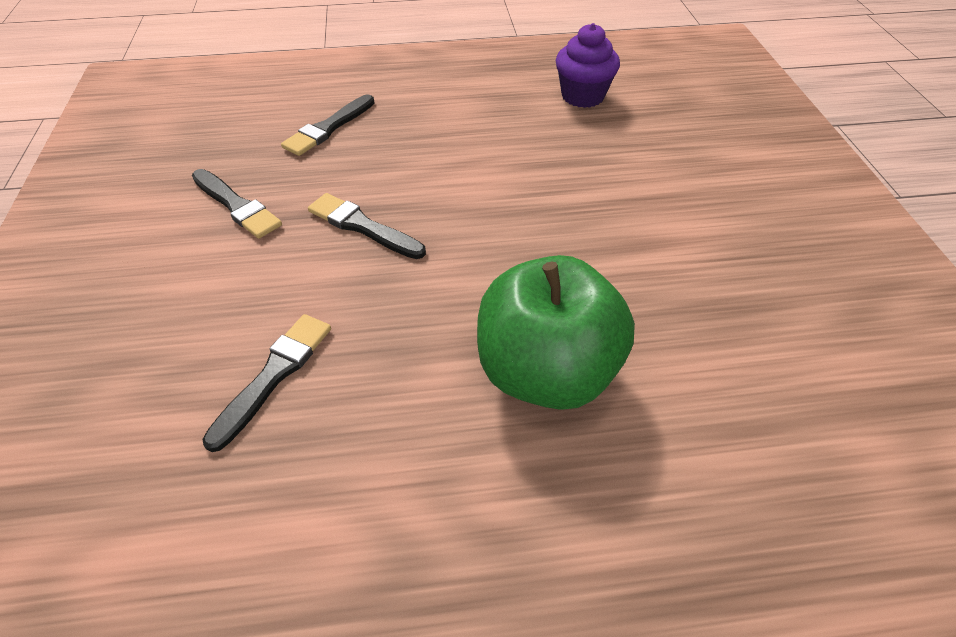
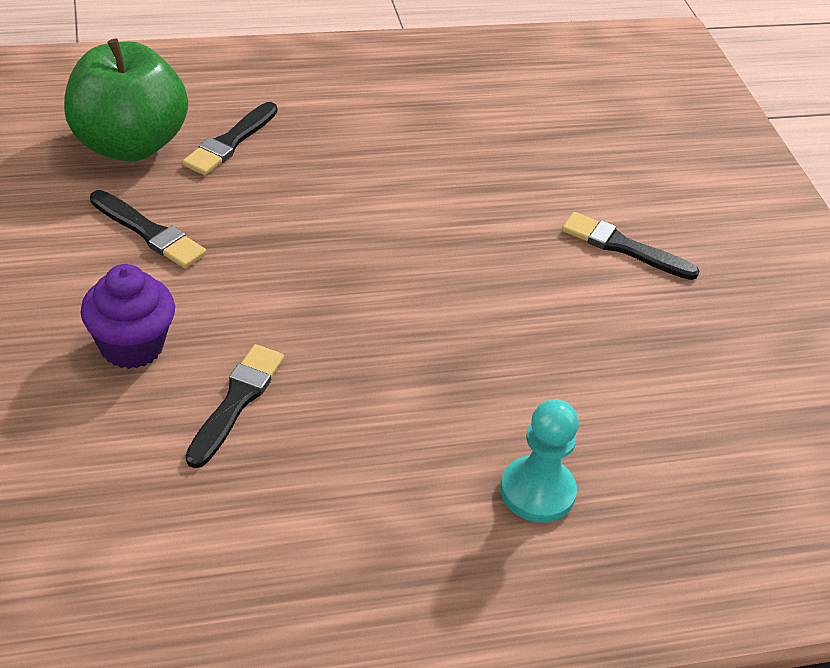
camera: 10 degrees left, 5 degrees down
black brush [308,193,426,259] -> black brush moved to [562,212,700,280]
green apple [477,255,635,410] -> green apple moved to [64,39,188,162]
purple cupcake [556,23,620,108] -> purple cupcake moved to [80,264,175,369]
none -> turquoise pawn [500,399,579,523]

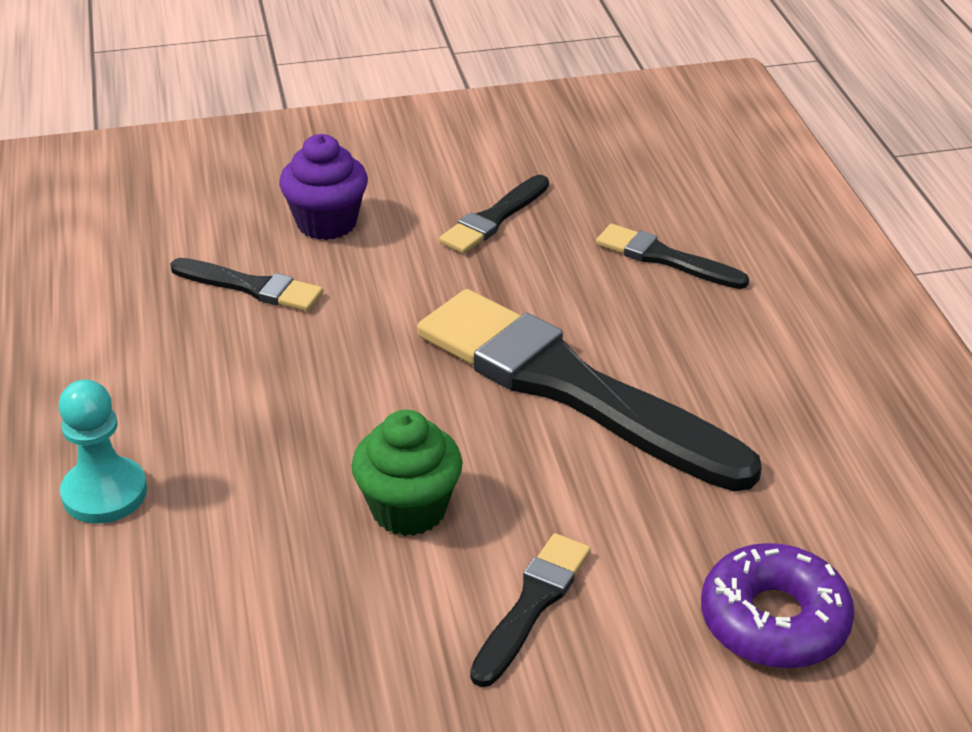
camera: 95 degrees right, 5 degrees down
green apple [64,39,188,162] -> none
none -> green cupcake [351,410,462,536]
none -> black brush [417,289,762,491]
none -> purple donut [701,543,855,669]

